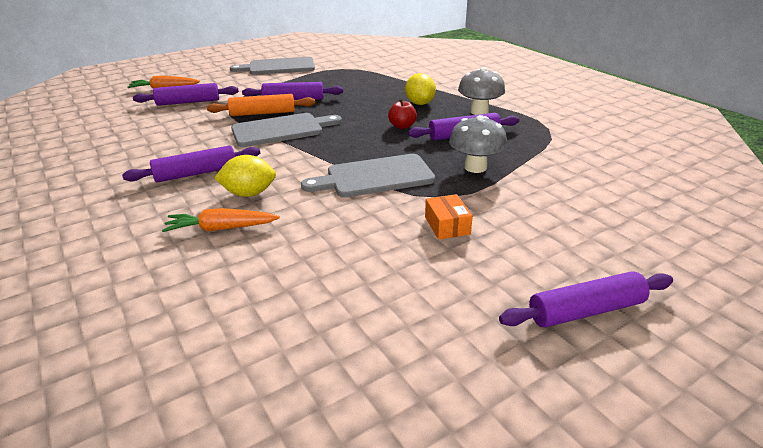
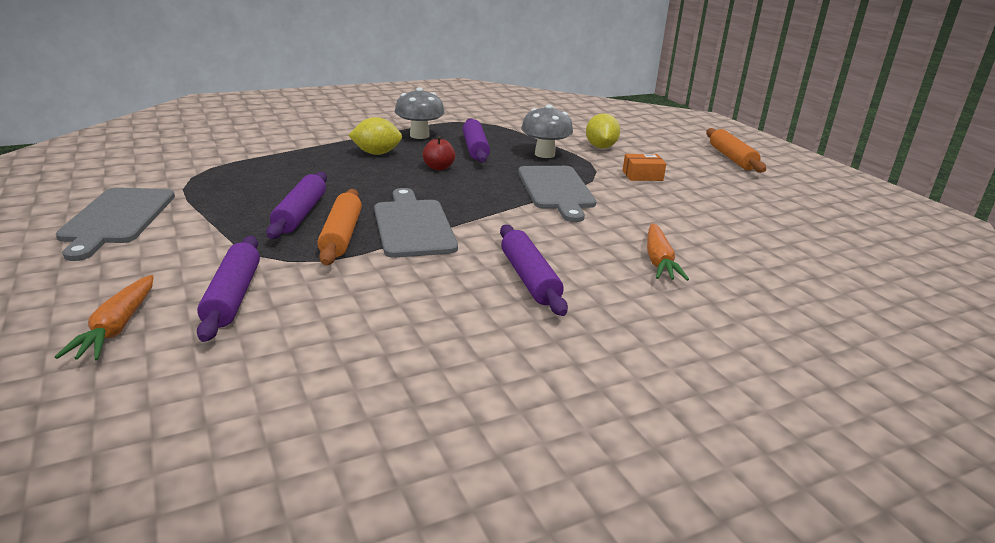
camera: 85 degrees left, 5 degrees down
yellow lemon [214,155,276,197] -> yellow lemon moved to [586,113,620,149]
purple rolling pin [499,271,673,328] -> orange rolling pin [706,128,766,173]

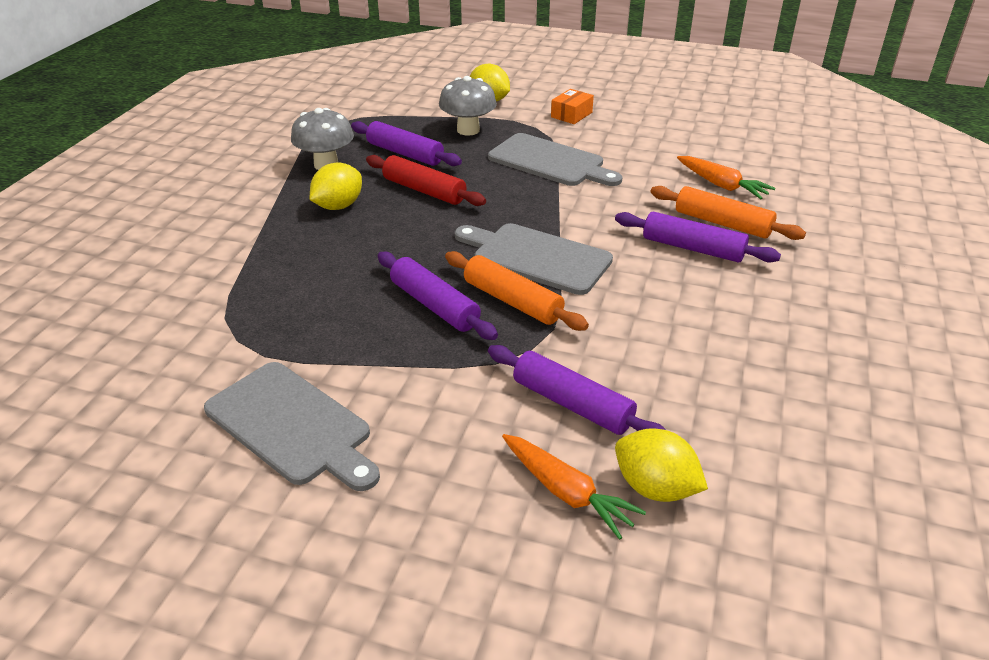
camera: 45 degrees left, 10 degrees up
red apple [423,136,455,170] -> red rolling pin [366,155,486,206]
orange rolling pin [706,128,766,173] -> orange rolling pin moved to [650,186,806,240]
none -> yellow lemon [615,428,708,502]

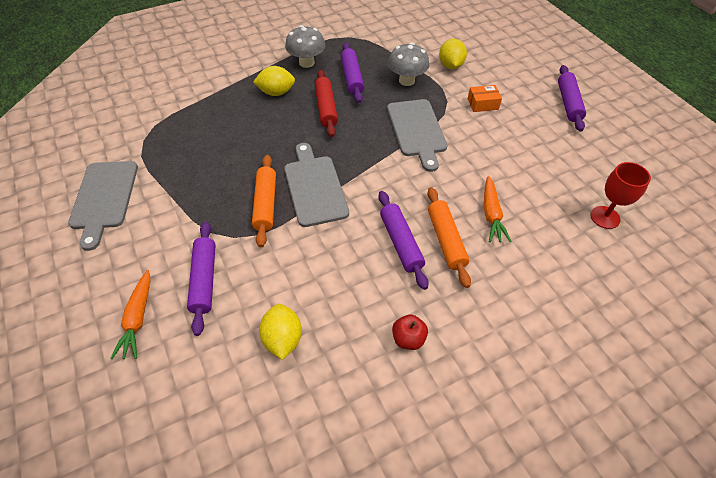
camera: 45 degrees right, 15 degrees up
purple rolling pin [377,252,498,340] -> purple rolling pin moved to [558,65,586,132]
yellow lemon [615,428,708,502] -> yellow lemon moved to [259,304,302,360]
none -> red apple [392,315,428,350]
none -> red goblet [590,162,651,229]

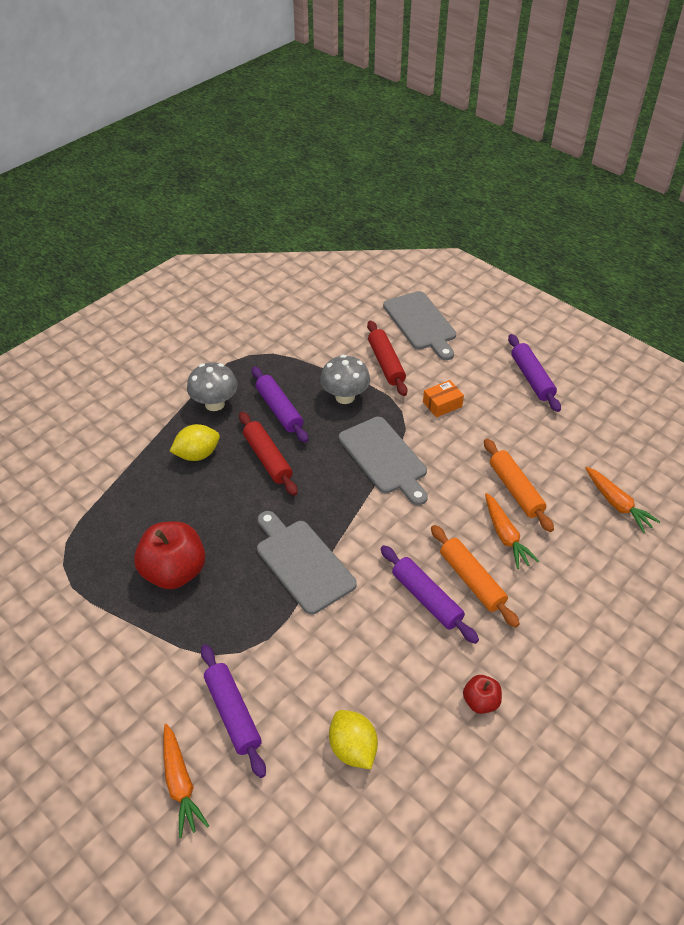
camera: 20 degrees left, 5 degrees down
grey cutting board [68,161,138,251] -> grey cutting board moved to [383,291,456,360]
orange rolling pin [252,155,276,247] -> orange rolling pin moved to [484,439,554,532]
yellow lemon [439,38,467,69] -> red rolling pin [367,320,408,396]
red goblet [590,162,651,229] -> orange carrot [585,467,660,533]
none -> red apple [134,521,206,589]

